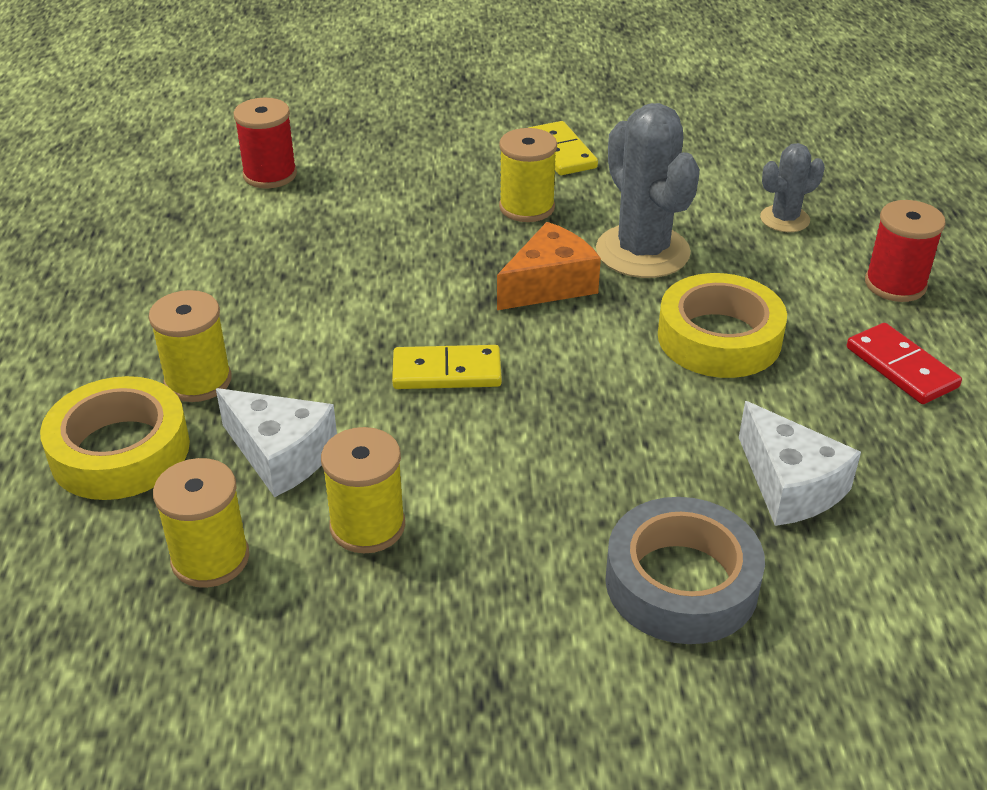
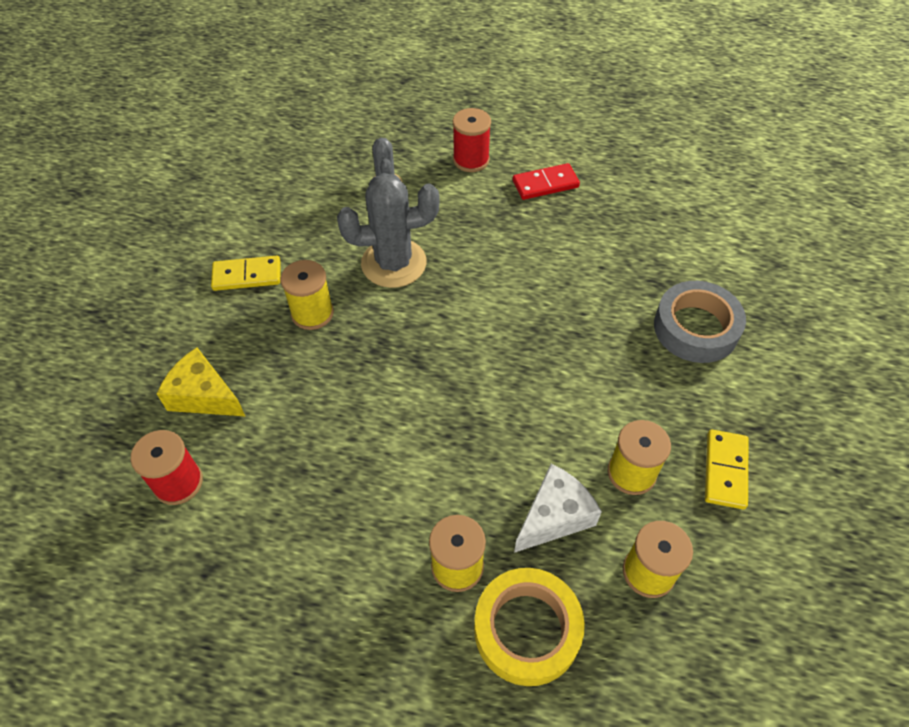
camera: 75 degrees left, 15 degrees up
yellow domino [392,345,502,389] -> yellow domino moved to [705,430,748,509]
orange cheese [497,222,601,310] -> none
yellow tape [658,273,787,378] -> none
white cheese [739,401,861,526] -> none
none -> yellow cheese [157,348,245,416]

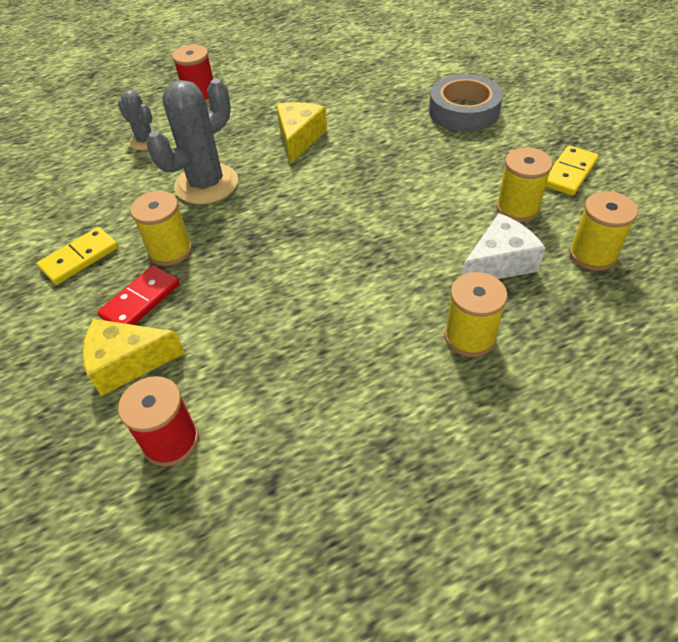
camera: 35 degrees left, 5 degrees down
yellow tape [474,568,585,686] -> none
red domino [513,163,580,200] -> red domino moved to [97,265,180,325]
white cheese [514,464,602,553] -> white cheese turned 45 degrees clockwise [462,213,545,279]
yellow domino [705,430,748,509] -> yellow domino turned 60 degrees clockwise [546,145,599,196]
none -> yellow cheese [276,102,327,164]

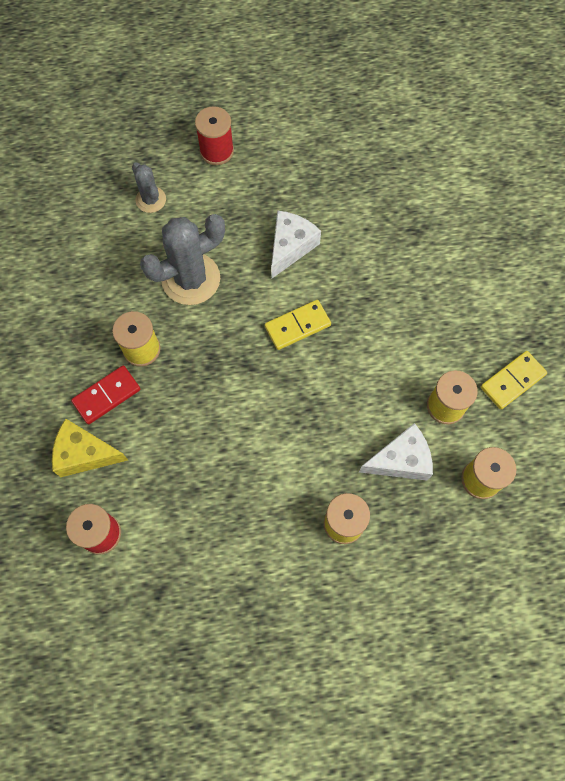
camera: 15 degrees right, 20 degrees up
yellow domino [37,227,118,285] -> yellow domino moved to [265,300,331,350]
yellow cheese [276,102,327,164] -> white cheese [271,210,321,278]
grey tape [429,74,503,132] -> none

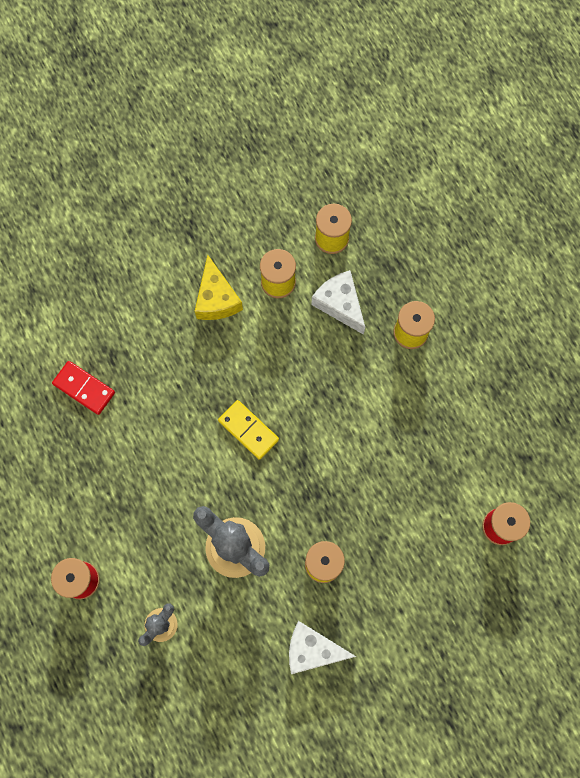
camera: 110 degrees left, 5 degrees up
yellow cheese [52,419,128,477] -> yellow cheese moved to [195,255,243,320]
red domino [71,365,140,424] -> red domino moved to [52,361,115,415]
white cheese [271,210,321,278] -> white cheese moved to [289,621,356,674]
yellow domino [481,351,547,410] -> none

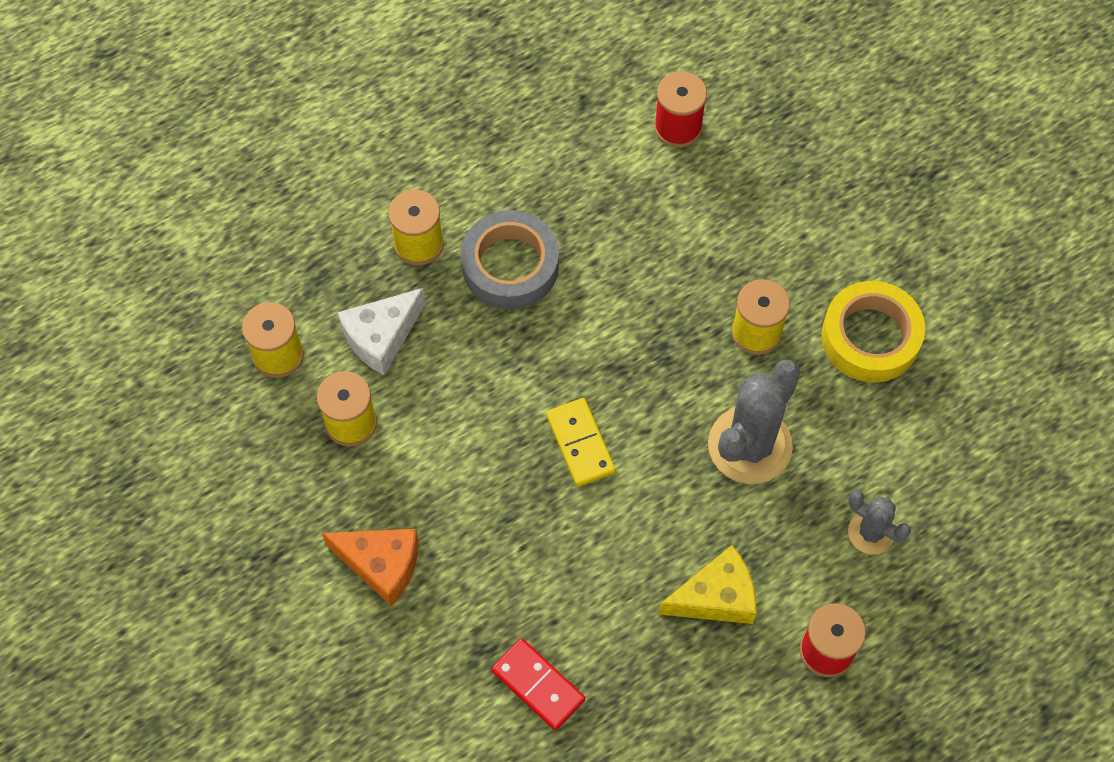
camera: 95 degrees left, 10 degrees down
red domino [52,361,115,415] -> red domino turned 75 degrees counterclockwise [491,638,585,730]
yellow cheese [195,255,243,320] -> yellow cheese moved to [659,545,757,624]
yellow domino [218,400,279,460] -> yellow domino turned 60 degrees counterclockwise [546,398,616,486]
white cheese [289,621,356,674] -> yellow tape [822,281,925,382]
none -> orange cheese [322,529,419,606]
none -> grey tape [461,210,559,310]

